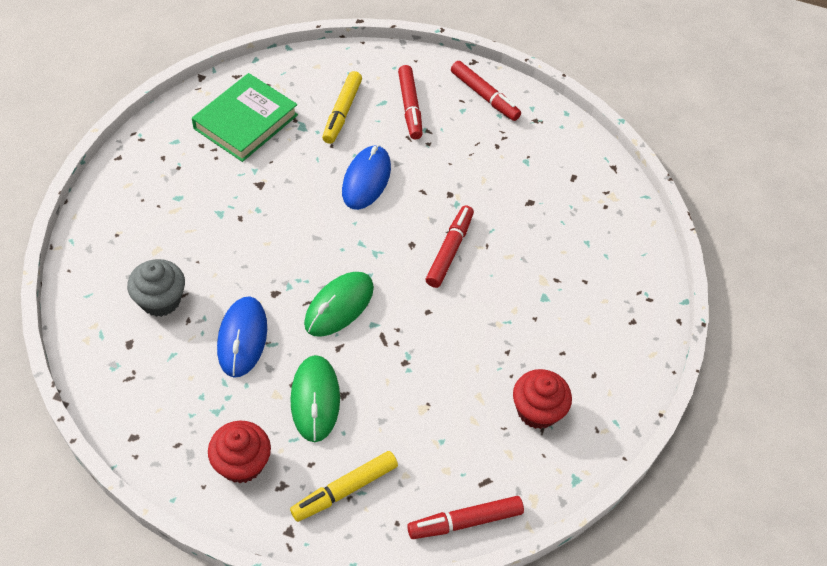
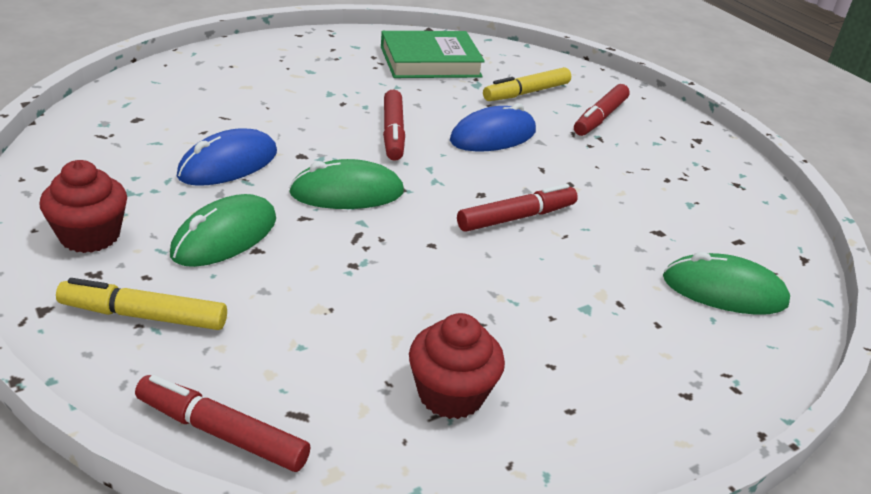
camera: 40 degrees right, 20 degrees down
grey cupcake [127,259,185,317] -> none
red marker [451,61,521,121] -> red marker moved to [383,90,405,161]
none -> green mouse [663,252,790,315]

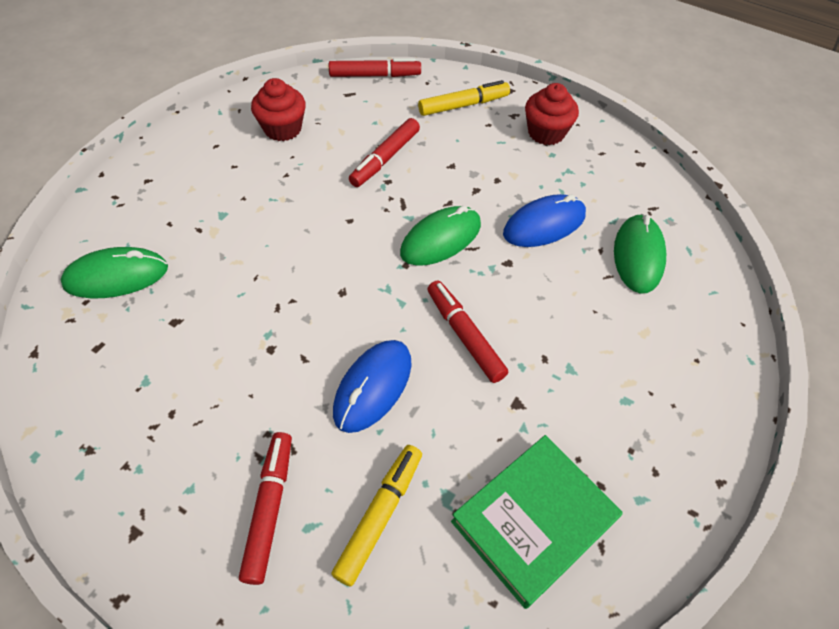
camera: 155 degrees right, 20 degrees up
green mouse [170,194,276,267] -> green mouse moved to [614,214,666,294]
blue mouse [177,128,277,186] -> blue mouse turned 45 degrees clockwise [503,194,586,247]
red marker [457,184,578,232] -> red marker moved to [349,118,420,187]

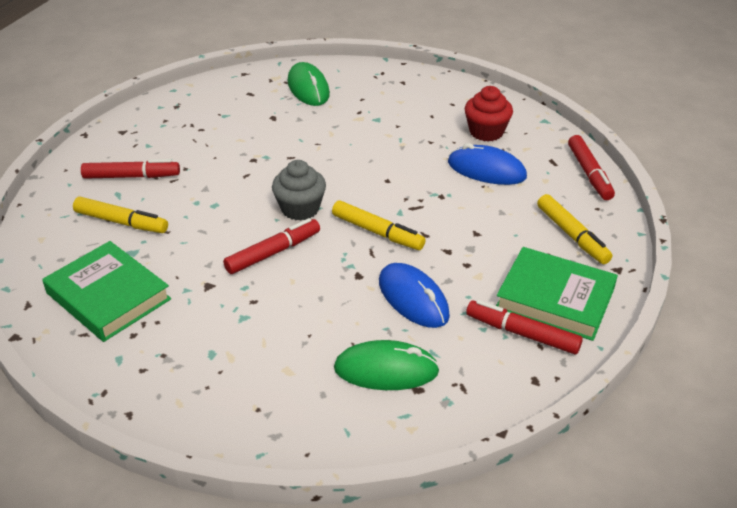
camera: 85 degrees right, 15 degrees down
blue mouse [333,340,412,433] -> blue mouse moved to [448,143,527,185]
red marker [349,118,420,187] -> red marker moved to [466,300,583,354]
green mouse [400,206,481,266] -> yellow marker [332,201,426,250]
red cupcake [525,83,579,145] -> green book [496,247,618,341]
none -> grey cupcake [272,160,326,221]

